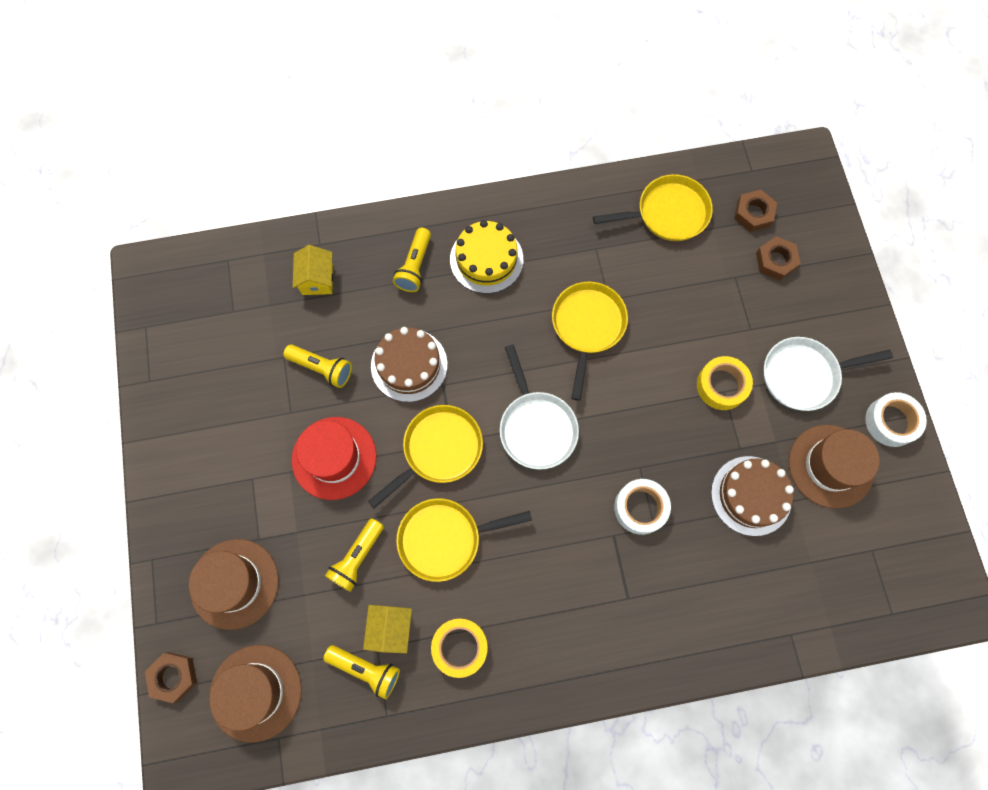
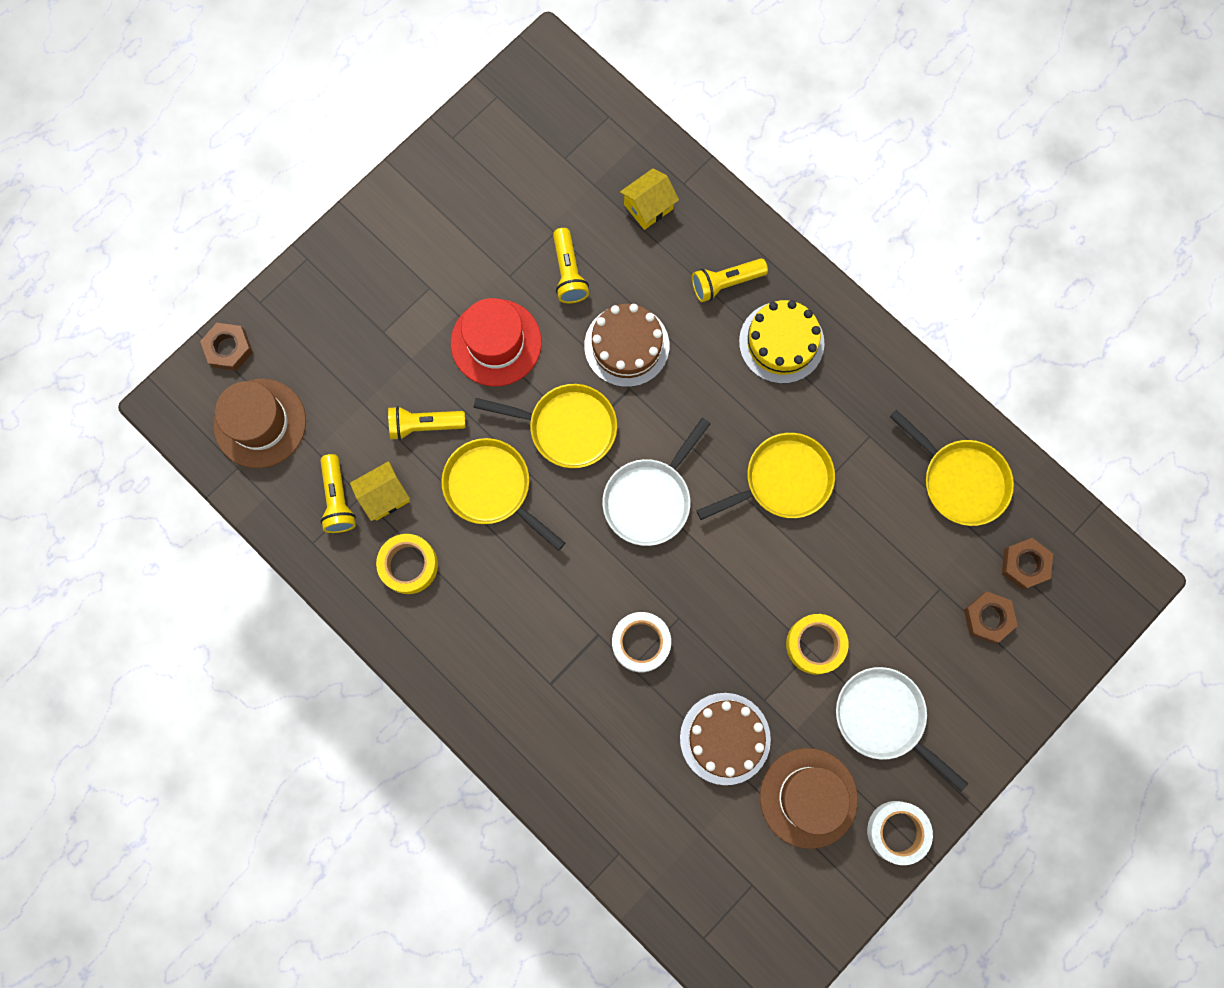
camera: 55 degrees right, 5 degrees up
brown hat [189,539,279,630] -> none

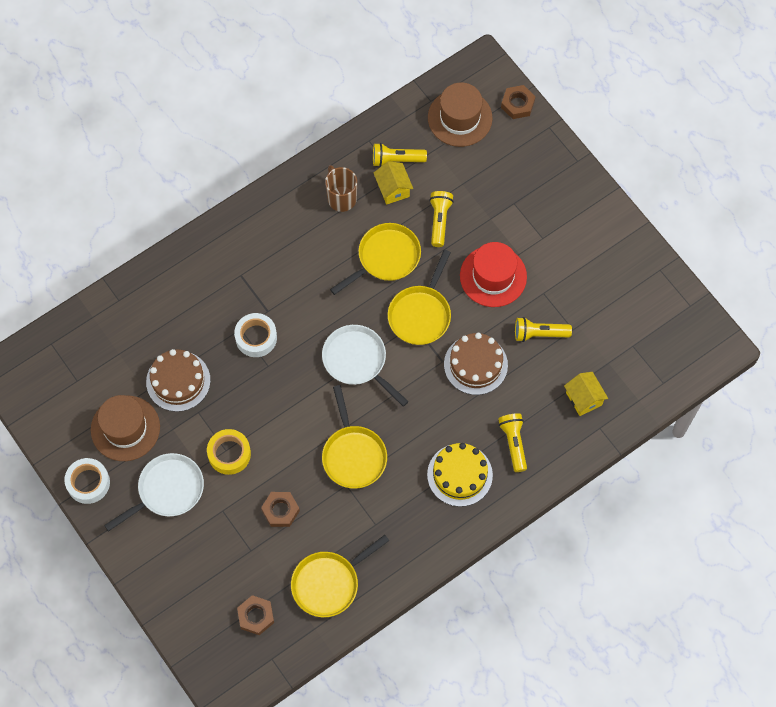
camera: 100 degrees right, 10 degrees down
yellow tape [376,534,438,594] -> brown mug [325,165,357,212]
brown nut [964,592,1018,644] -> brown nut moved to [261,492,300,527]

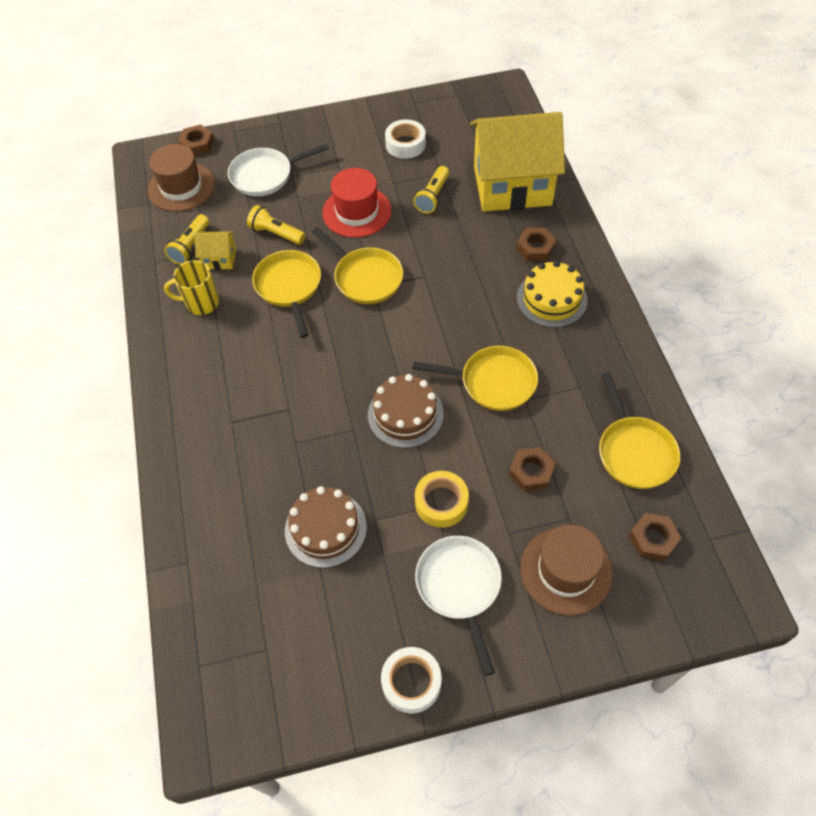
camera: 65 degrees left, 10 degrees down
brown hat [91,395,160,461] -> brown hat moved to [520,525,613,615]
white tape [234,313,277,357] -> white tape moved to [385,119,426,159]
white pan [322,325,409,407] -> white pan moved to [228,144,329,196]
brown mug [325,165,357,212] -> yellow mug [164,260,219,315]
brown cake [444,333,508,395] -> brown cake moved to [368,374,444,448]
yellow flashlight [498,413,527,472] -> brown nut [516,228,556,261]
yellow house [564,372,608,416] -> yellow house [470,112,565,212], size x2.47

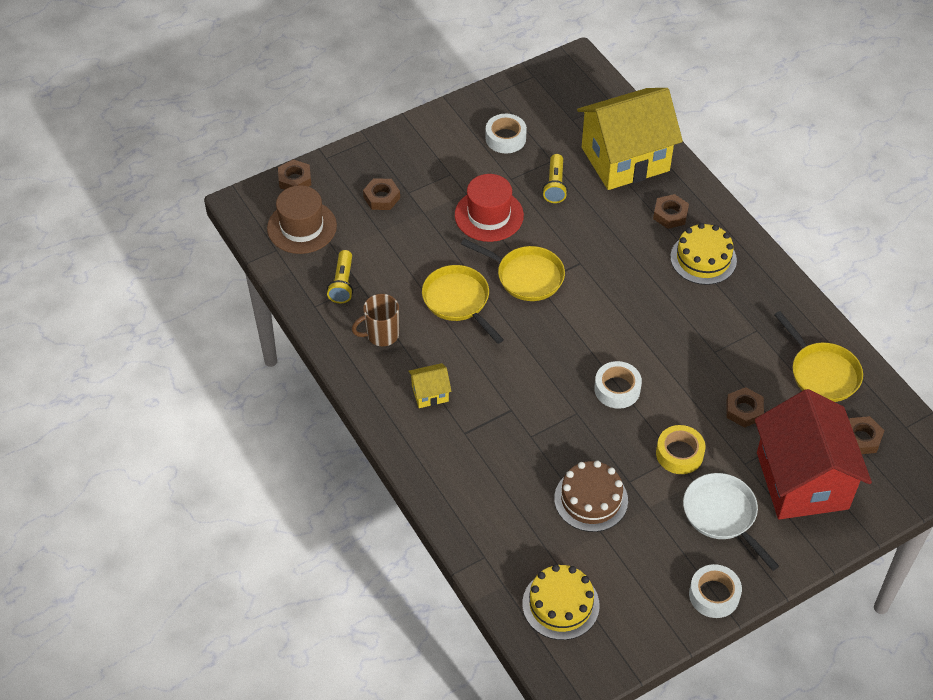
camera: 20 degrees left, 5 degrees down
yellow mug [164,260,219,315] -> brown mug [352,294,399,346]
yellow house [194,232,236,270] -> yellow house moved to [408,363,452,408]
white pan [228,144,329,196] -> brown nut [363,178,400,210]
yellow flashlight [247,205,305,245] -> none
brown cake [368,374,444,448] -> white tape [594,361,642,409]
yellow pan [413,346,538,411] -> none
brown hat [520,525,613,615] -> red house [755,389,872,520]
none -> yellow cake [522,564,600,640]

